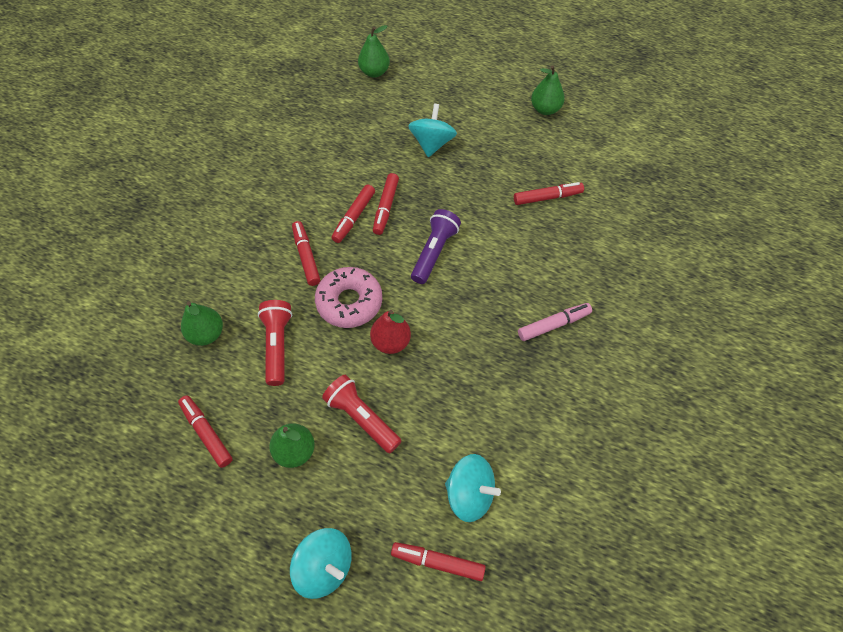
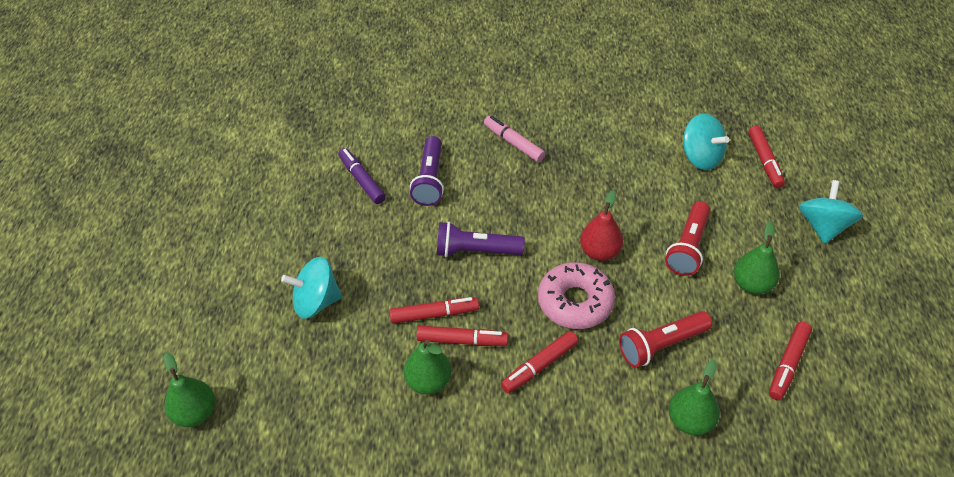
camera: 110 degrees left, 10 degrees down
turquoise spinning top [445,454,501,522] -> turquoise spinning top turned 135 degrees clockwise [683,113,729,170]
red marker [514,182,584,205] -> purple marker [338,148,386,204]
green pear [531,65,565,115] -> green pear moved to [404,340,451,394]
none -> purple flashlight [410,136,444,206]

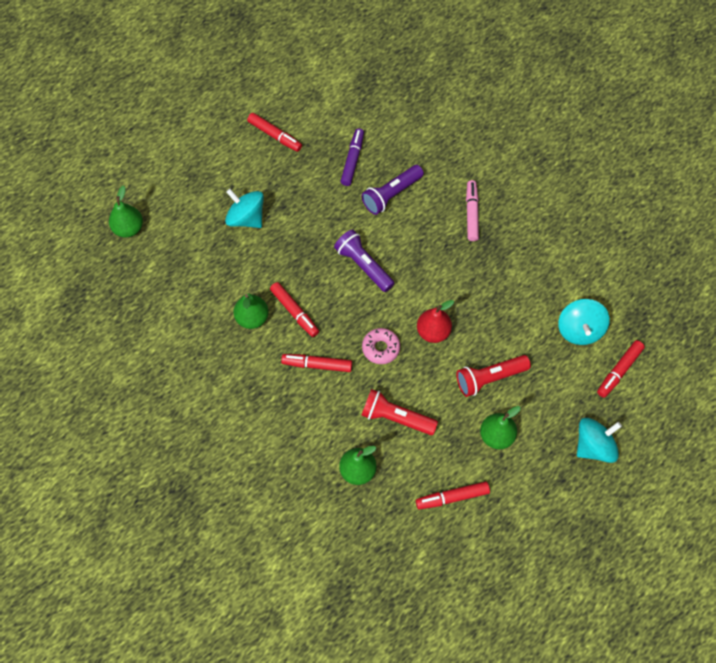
camera: 45 degrees right, 15 degrees up
red marker [389,297,479,324] -> red marker moved to [247,113,302,152]
pink donut [538,262,615,329] -> pink donut [362,328,400,364], size x0.63

